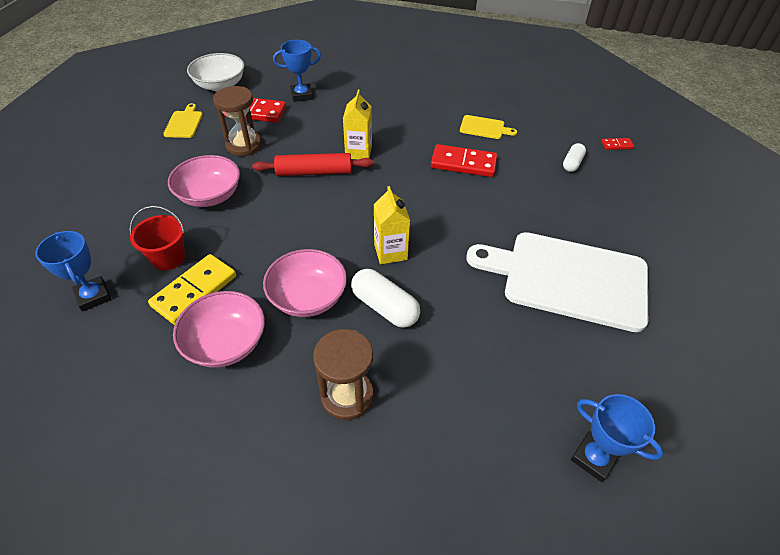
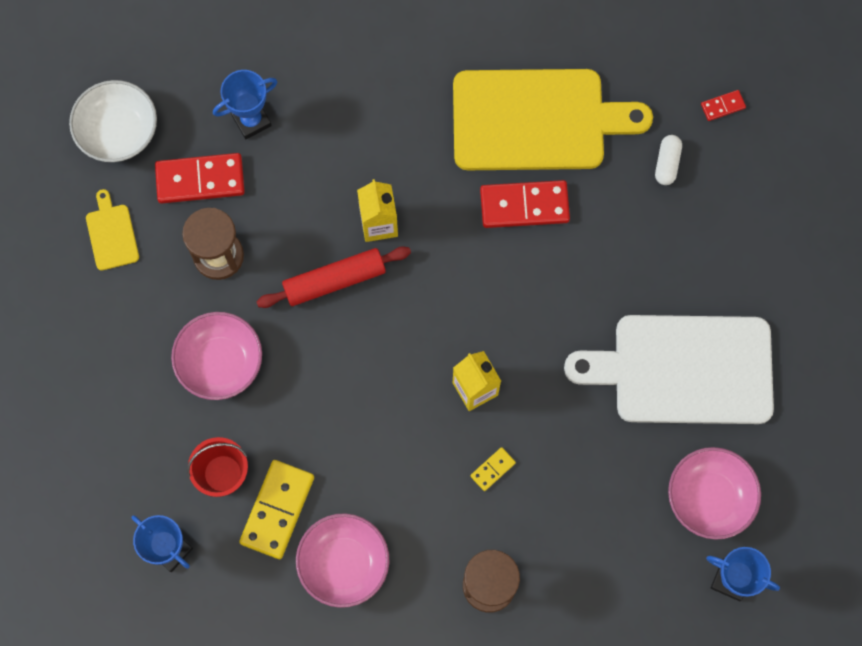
camera: 15 degrees left, 25 degrees up
pink bowl [263,249,347,317] -> pink bowl moved to [668,447,761,540]
white capsule [351,269,420,328] -> yellow domino [470,447,516,491]
yellow cutting board [460,115,517,139] -> yellow cutting board [453,69,653,170], size x2.45

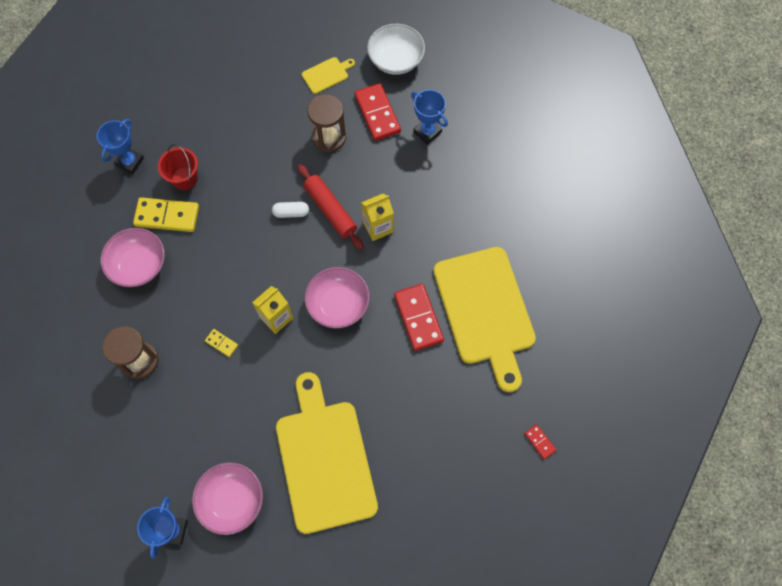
camera: 75 degrees right, 5 degrees down
pink bowl [171,312,262,400] -> pink bowl moved to [305,267,370,328]
white cutting board [564,315,774,424] -> yellow cutting board [276,372,378,534]
white capsule [655,135,682,185] -> white capsule moved to [272,202,309,218]

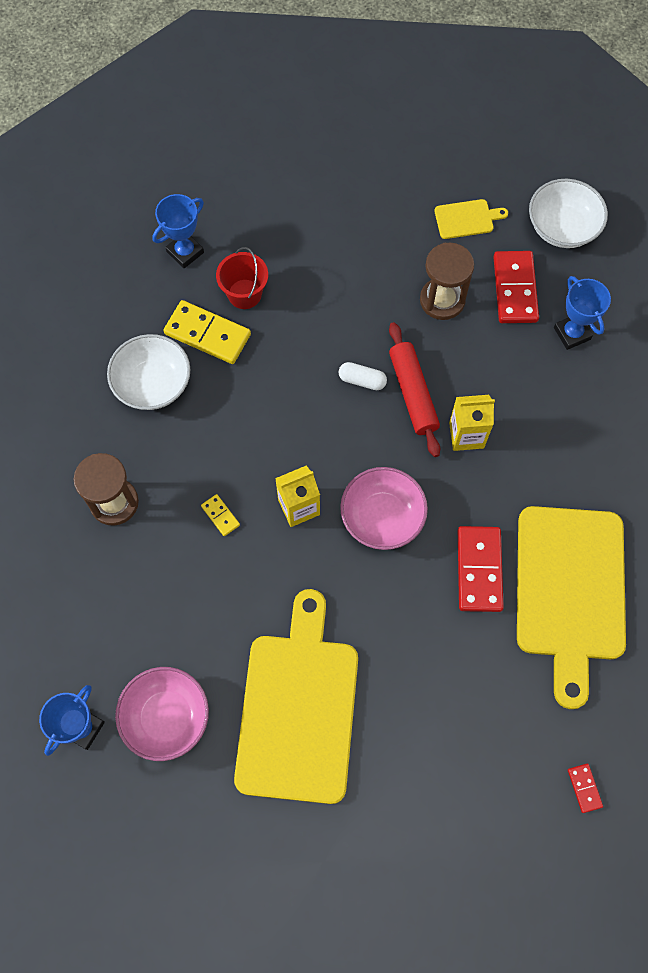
camera: 20 degrees right, 0 degrees up
pink bowl [101,228,165,287] -> white bowl [107,334,190,410]

